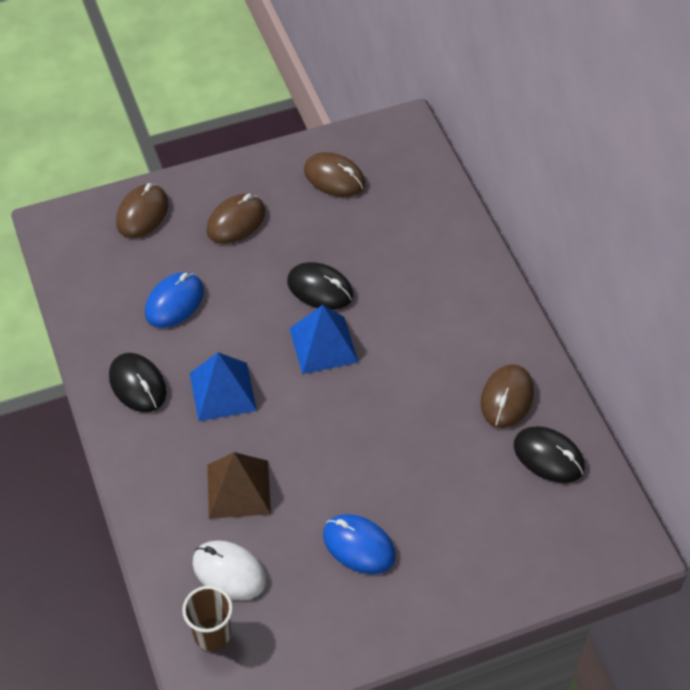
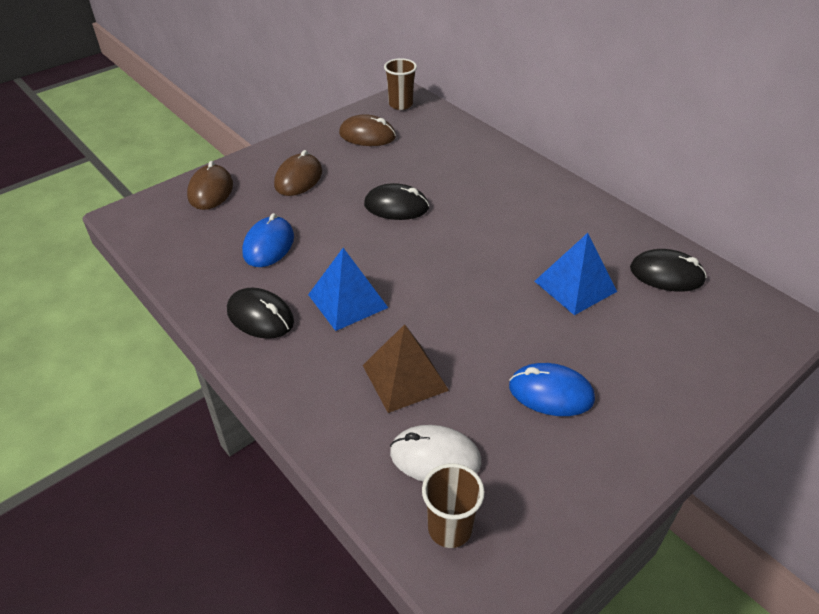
camera: 20 degrees left, 10 degrees down
blue pyramid [289,305,358,374] -> blue pyramid moved to [534,233,617,315]
brown mouse [481,364,534,428] -> none
none -> brown cup [384,58,417,110]

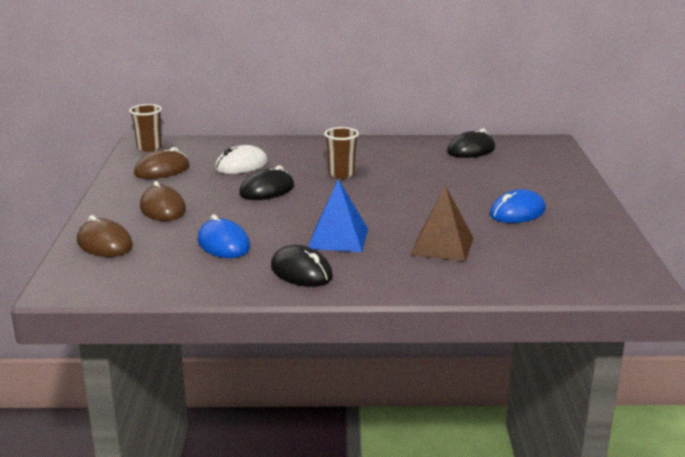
camera: 50 degrees left, 20 degrees down
black mouse [227,288,294,339] -> black mouse turned 60 degrees clockwise [271,245,333,287]
white mouse [390,425,482,482] -> white mouse moved to [215,145,268,174]
brown cup [422,463,485,548] -> brown cup moved to [324,127,359,179]
blue pyramid [534,233,617,315] -> none

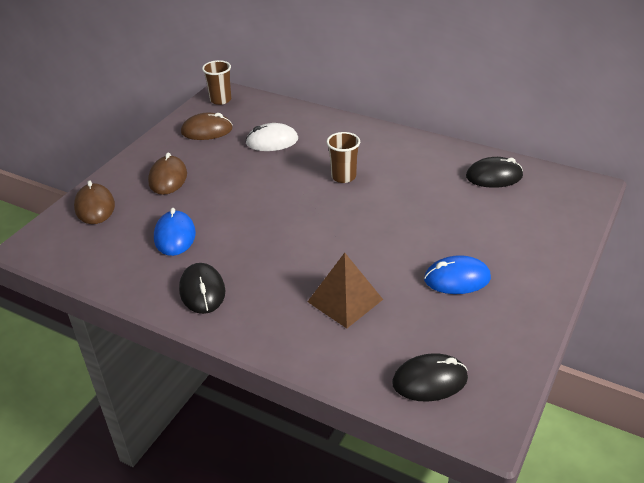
camera: 30 degrees right, 15 degrees up
black mouse [239,166,294,200] -> black mouse moved to [392,353,468,402]
blue pyramid [308,179,368,252] -> none

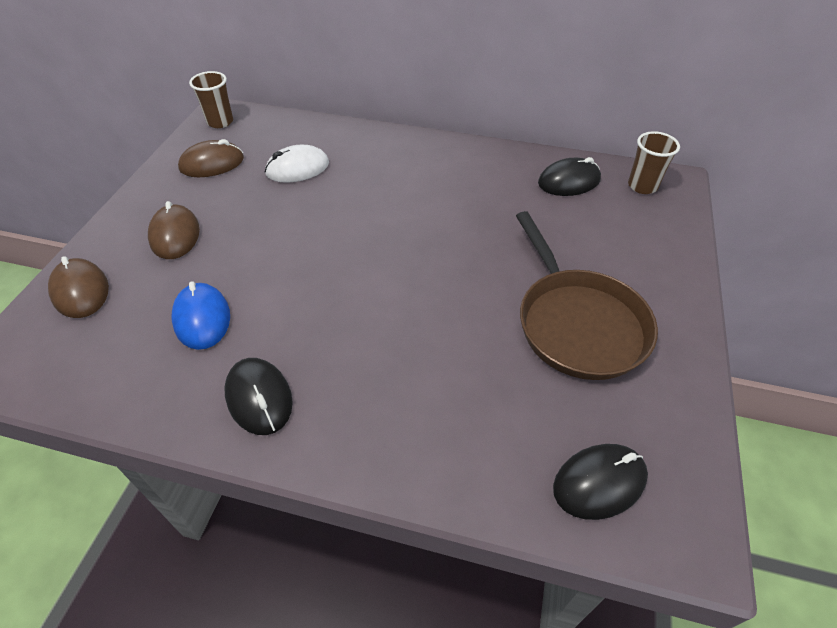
camera: 15 degrees left, 10 degrees up
brown pyramid [307,253,383,328] -> none
brown cup [326,132,360,183] -> brown cup moved to [628,131,680,194]
blue mouse [424,255,491,294] -> brown pan [516,211,658,380]

